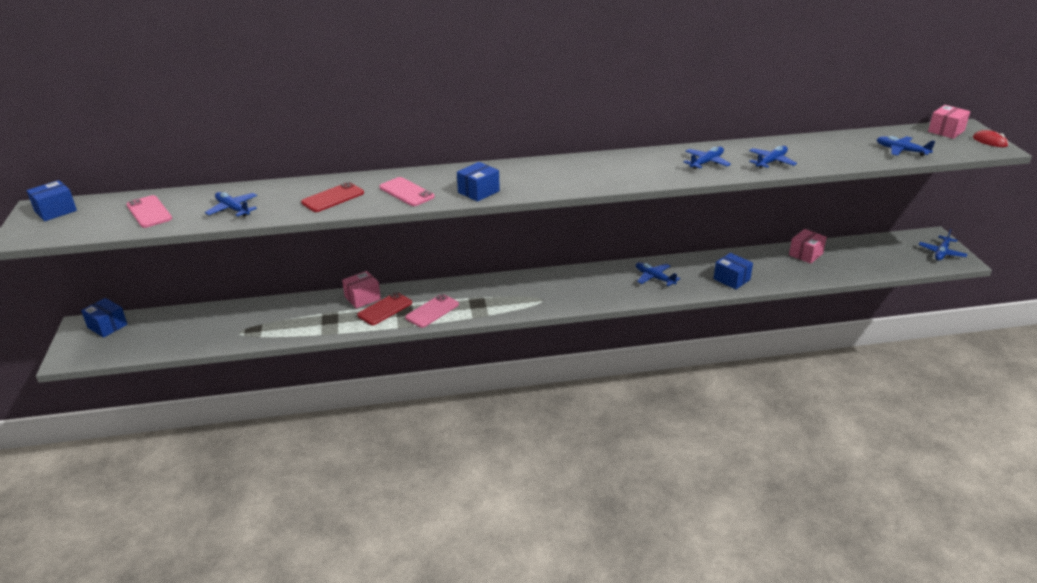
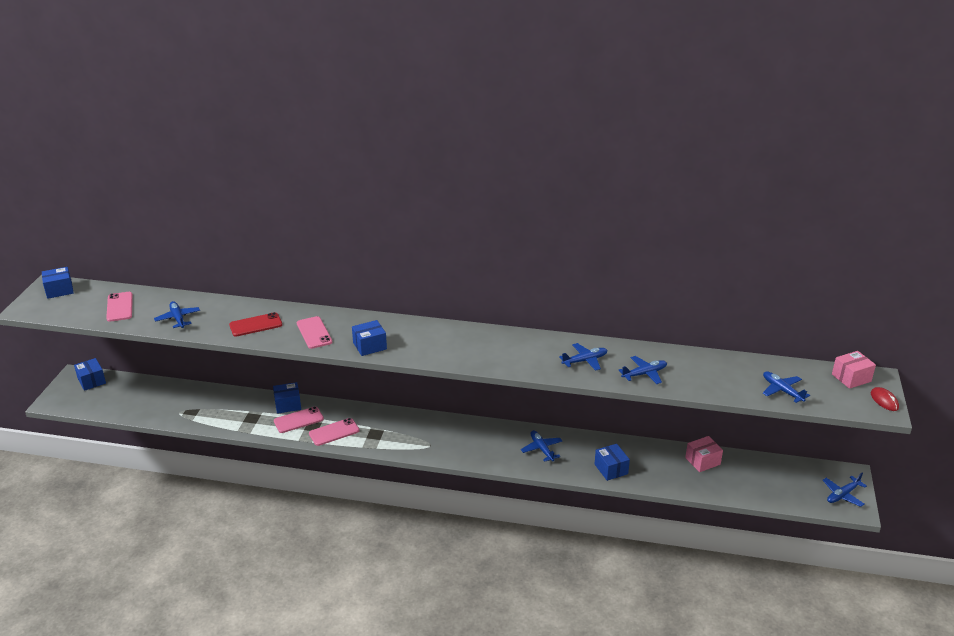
camera: 20 degrees right, 0 degrees up
pink box [342,271,381,309] -> blue box [273,382,301,414]
red phone [357,292,412,325] -> pink phone [274,407,324,433]

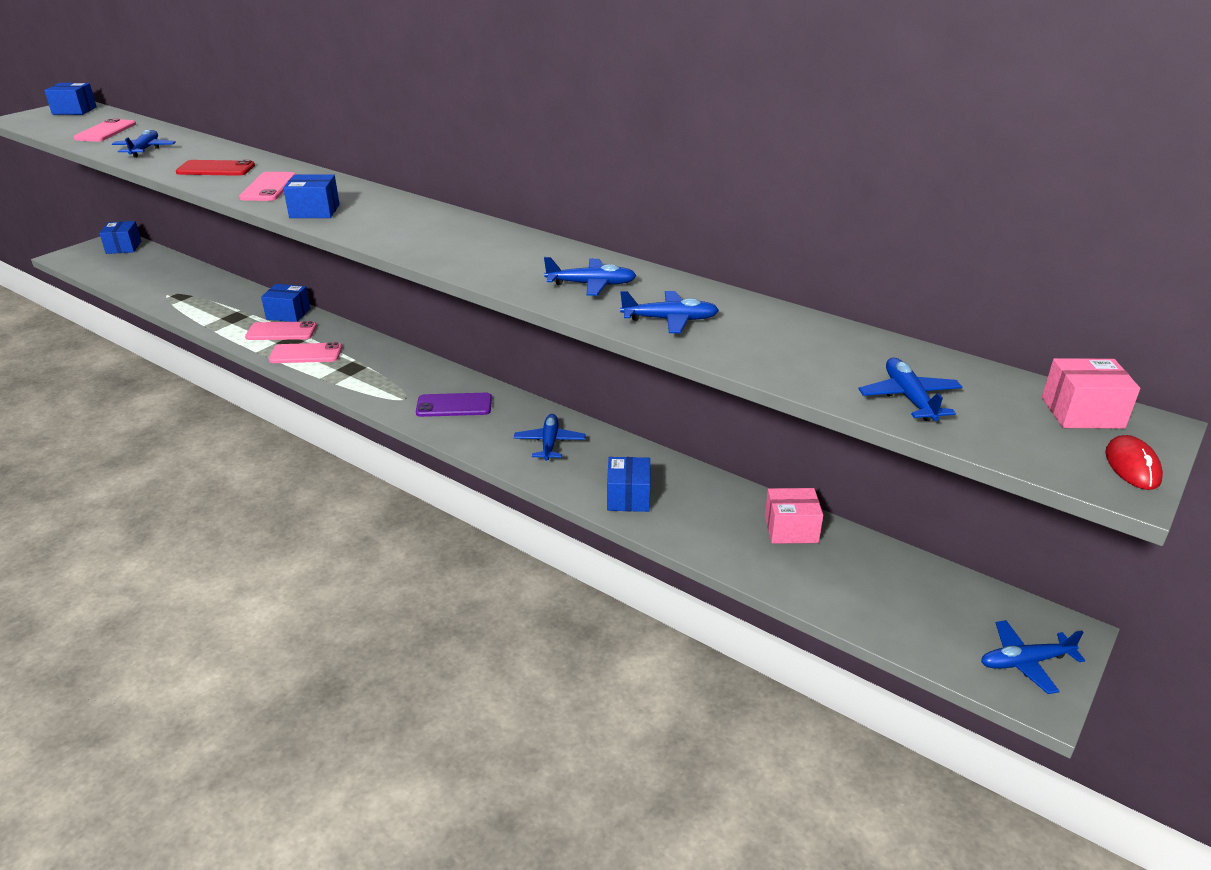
camera: 25 degrees right, 0 degrees up
none -> purple phone [416,393,492,417]

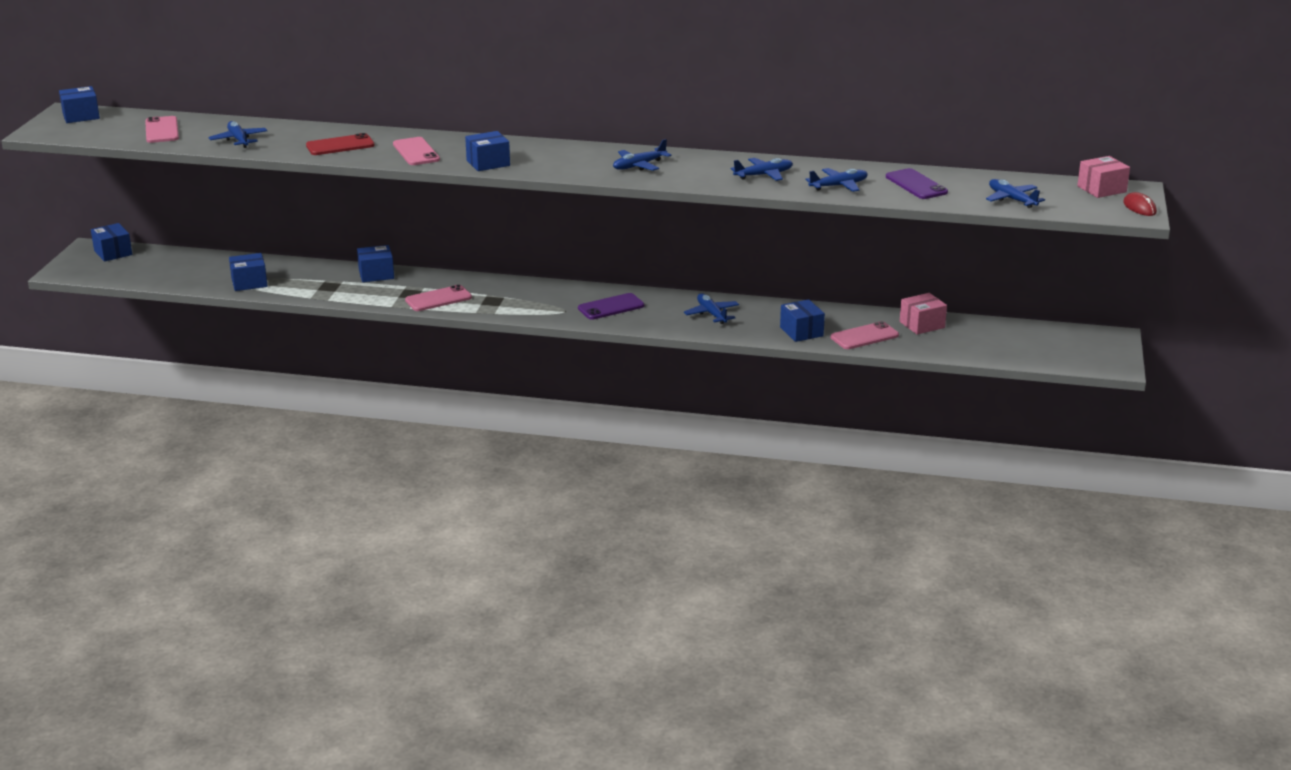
camera: 25 degrees left, 5 degrees down
pink phone [245,321,317,340] -> pink phone moved to [831,321,899,349]
blue plane [981,620,1085,694] -> blue plane moved to [613,139,671,171]
none -> blue box [229,253,267,291]
none -> purple phone [886,168,948,199]

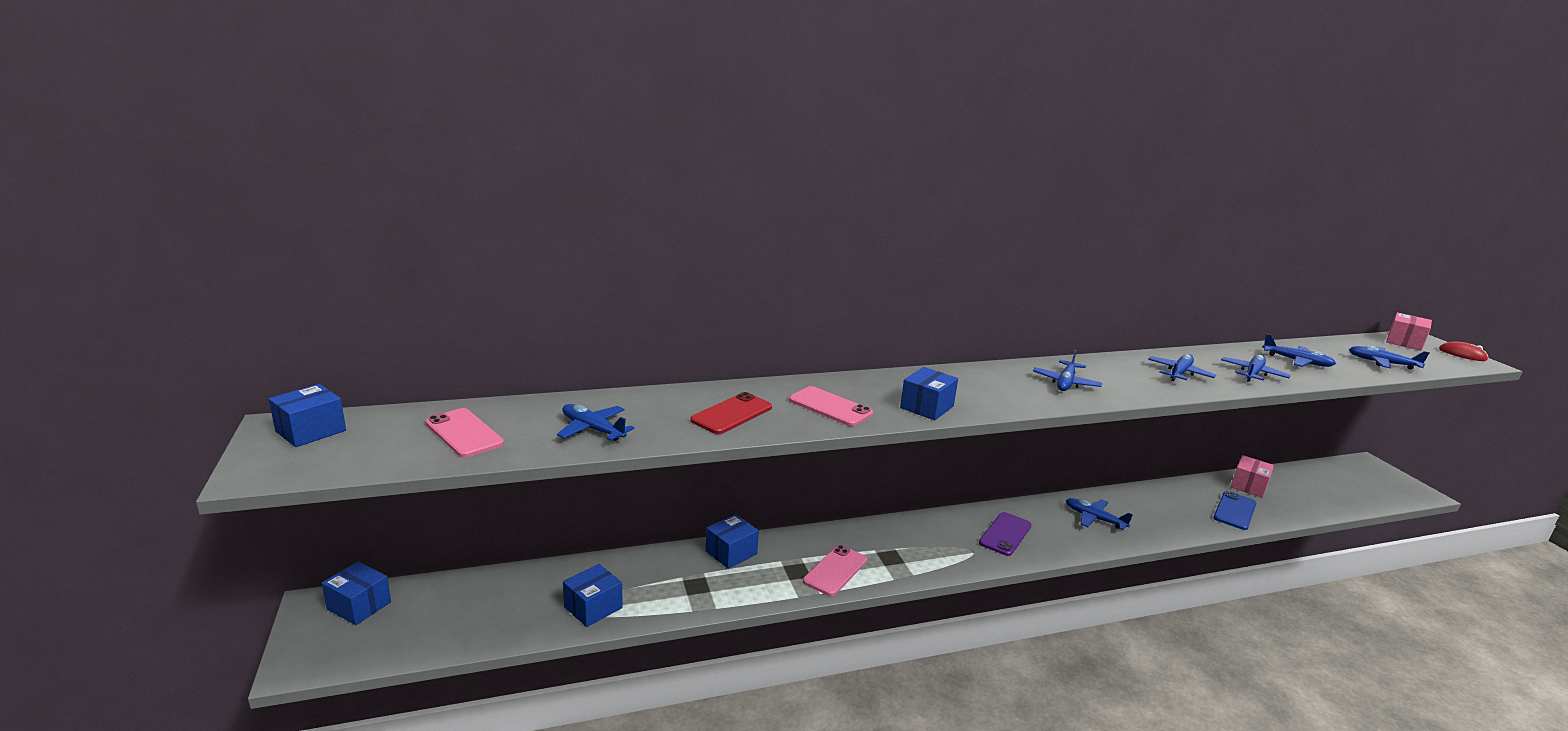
camera: 30 degrees left, 5 degrees down
blue box [780,299,825,342] -> none
pink phone [831,321,899,349] -> blue phone [1213,491,1257,530]
purple phone [886,168,948,199] -> blue plane [1262,334,1336,367]

